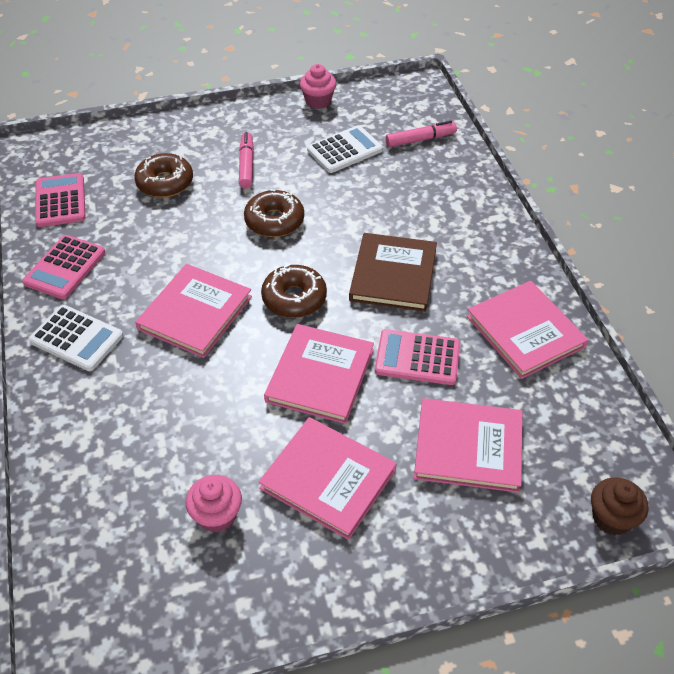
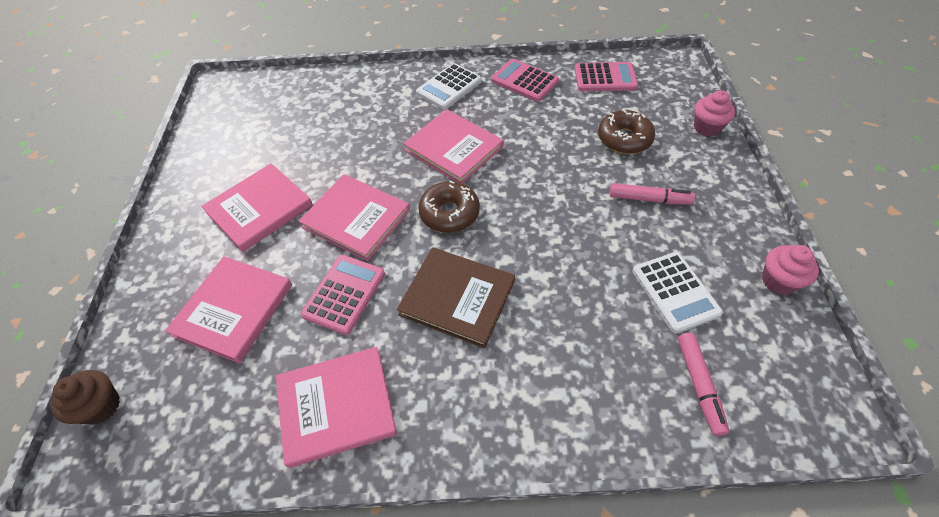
camera: 105 degrees right, 5 degrees up
pink cupcake [186,475,242,533] -> pink cupcake moved to [694,90,735,136]
brown donut [244,189,304,237] -> none

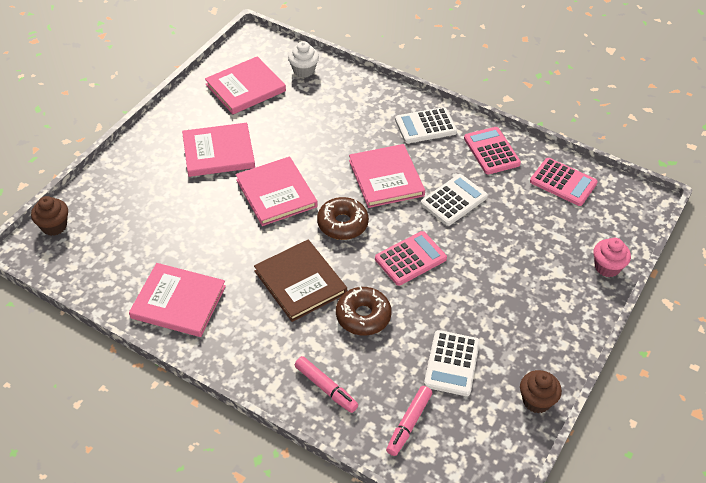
camera: 30 degrees right, 5 degrees down
pink book [165,256,292,363] -> pink book moved to [205,56,286,114]
pink calculator [301,255,385,335] -> pink calculator moved to [375,231,447,286]
brown donut [598,109,655,154] -> brown donut moved to [336,286,392,336]
pink marker [609,183,695,205] -> pink marker moved to [295,356,358,413]
pink cupcake [762,245,819,295] -> brown cupcake [520,370,562,413]
none -> white cupcake [288,41,319,78]
none -> white calculator [421,174,488,226]

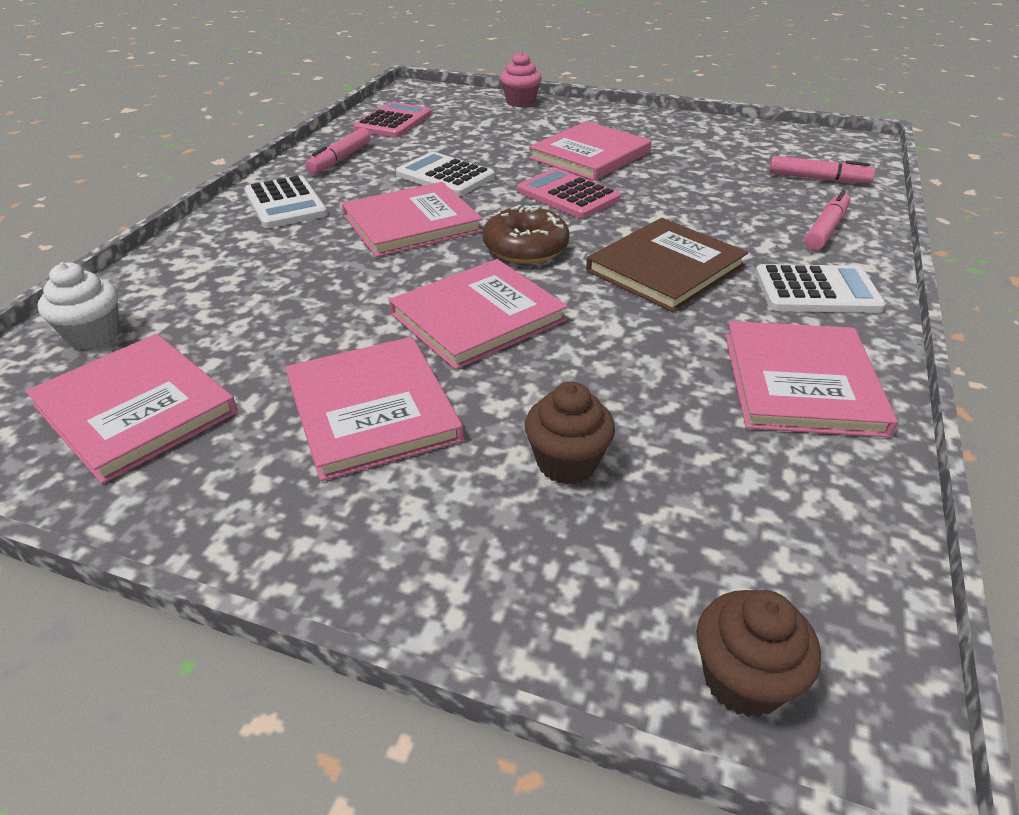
camera: 100 degrees left, 10 degrees down
brown donut [336,286,392,336] -> none
white calculator [424,330,480,396] -> white calculator moved to [755,264,886,313]
pink calculator [464,127,521,174] -> pink marker [305,128,371,174]
brown cupcake [520,370,562,413] -> brown cupcake moved to [525,382,615,484]
none -> pink book [529,121,651,181]

